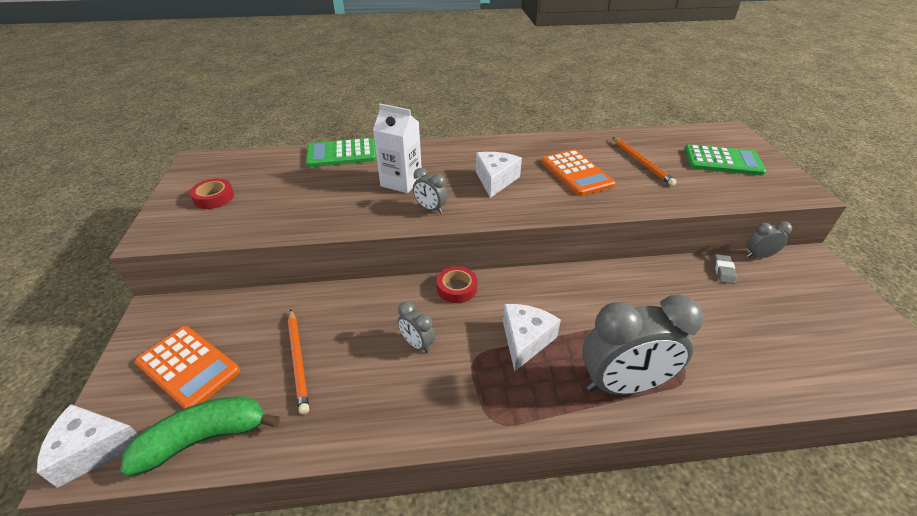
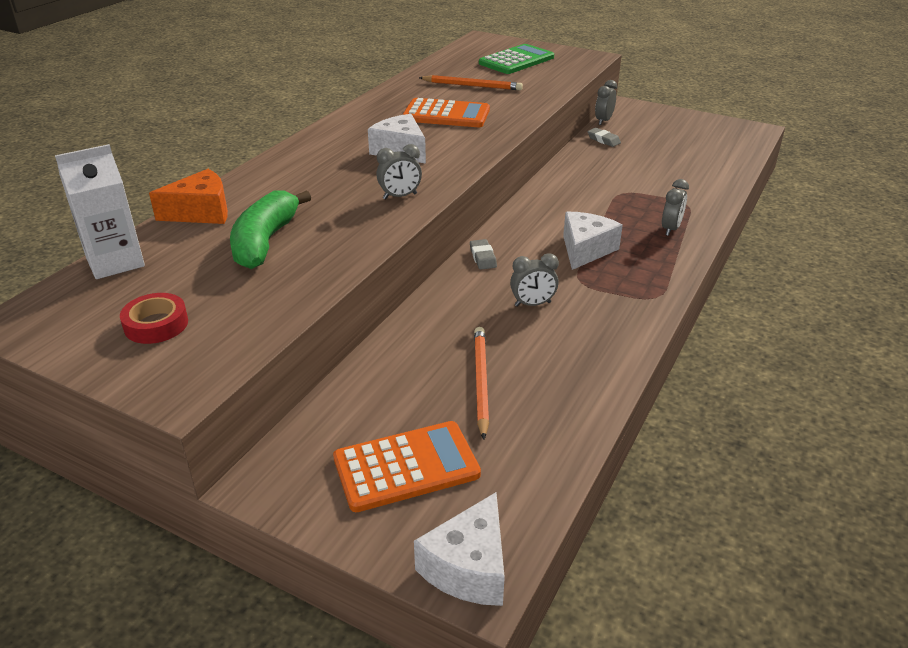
camera: 55 degrees left, 5 degrees down
green banana [120,396,280,477] -> green banana moved to [230,190,311,269]
orange pencil [288,309,309,415] -> orange pencil turned 105 degrees counterclockwise [474,327,489,440]
green calculator [306,138,376,167] -> orange cheese [149,169,228,224]
white carton [373,104,422,193] -> white carton moved to [55,144,145,279]
red tape [437,266,477,303] -> grey eraser [470,239,497,270]
white cheese [503,304,561,372] -> white cheese turned 60 degrees clockwise [563,212,623,270]
grey clock [582,295,704,395] -> grey clock [662,179,689,236], size x0.46

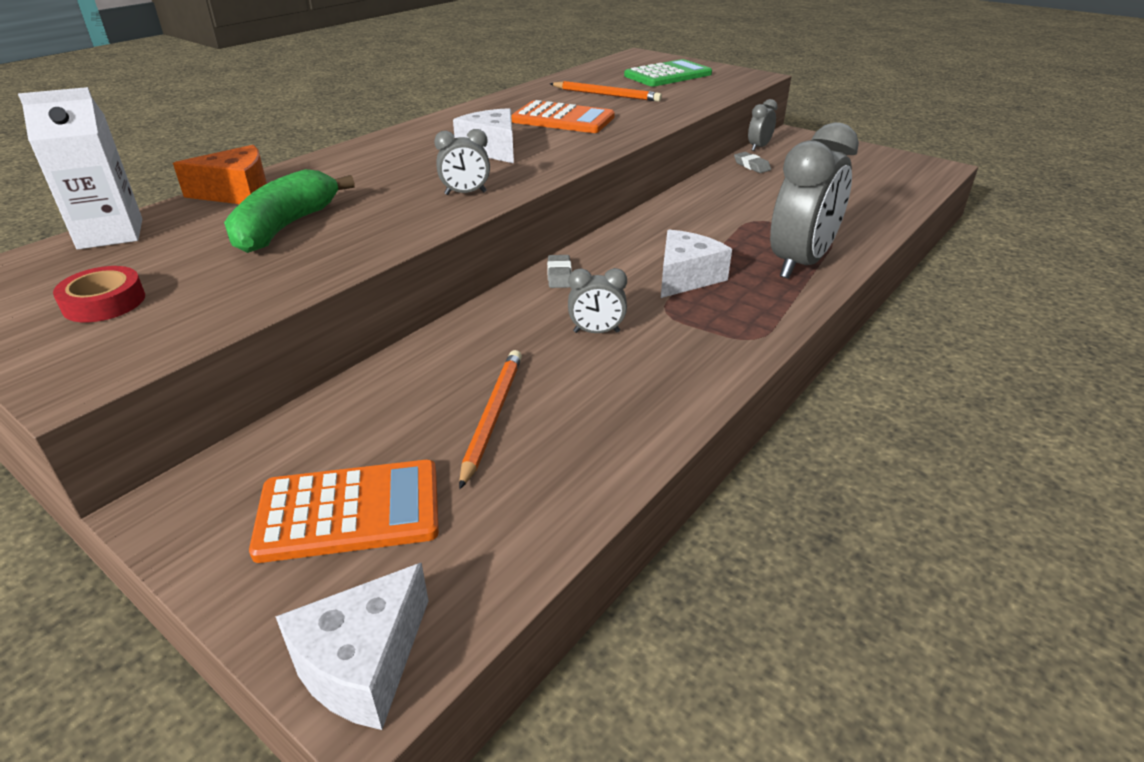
camera: 10 degrees right, 0 degrees up
grey clock [662,179,689,236] -> grey clock [770,122,859,279], size x2.17

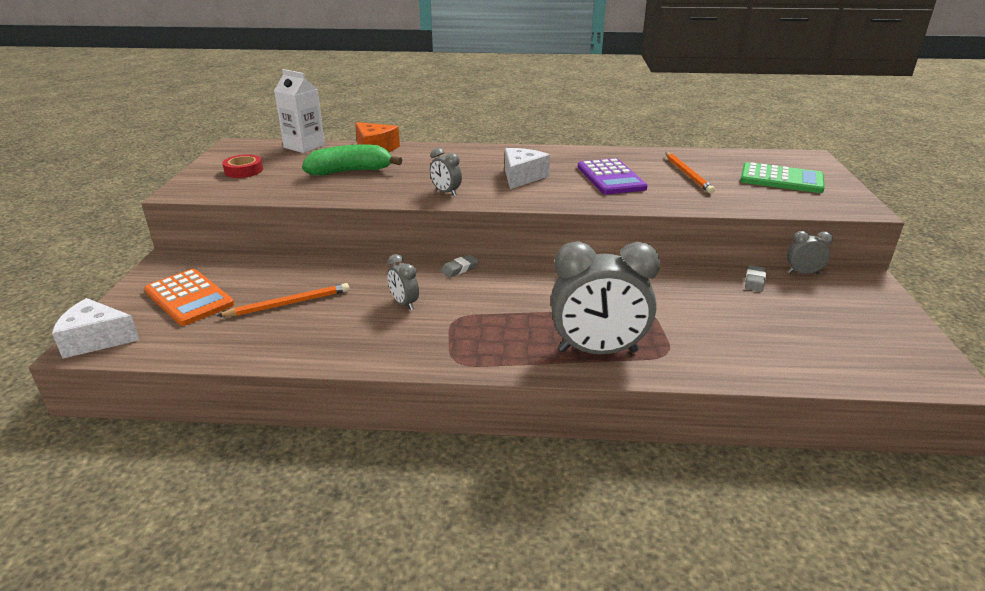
camera: 55 degrees right, 5 degrees down
orange calculator [511,100,615,133] -> purple calculator [578,158,648,194]
white cheese [661,230,732,298] -> none

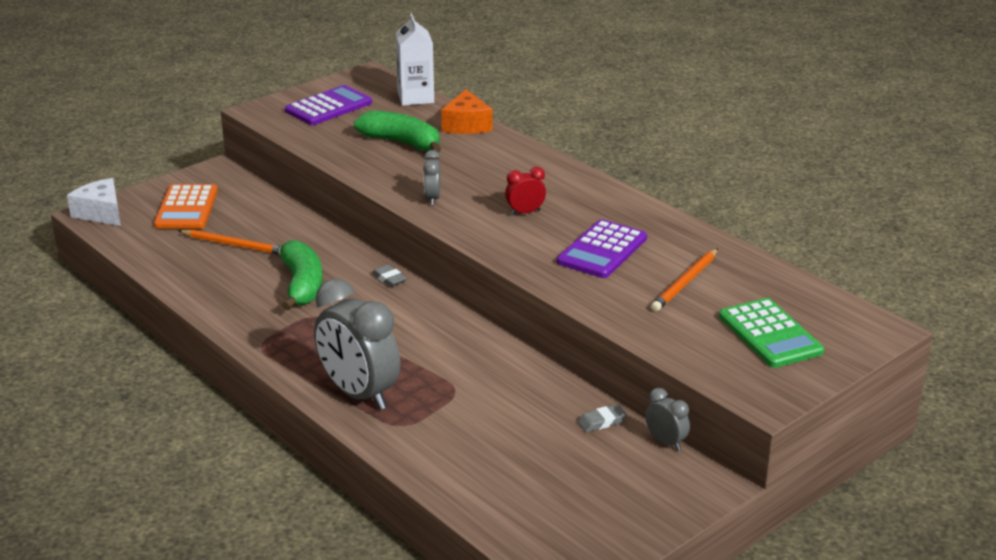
camera: 45 degrees right, 0 degrees up
red tape [222,154,263,178] -> purple calculator [285,85,372,125]
grey clock [387,254,419,310] -> green banana [280,240,323,310]
grey eraser [441,255,479,277] -> grey eraser turned 45 degrees clockwise [372,265,407,287]
white cheese [505,148,550,189] -> red clock [505,167,546,215]

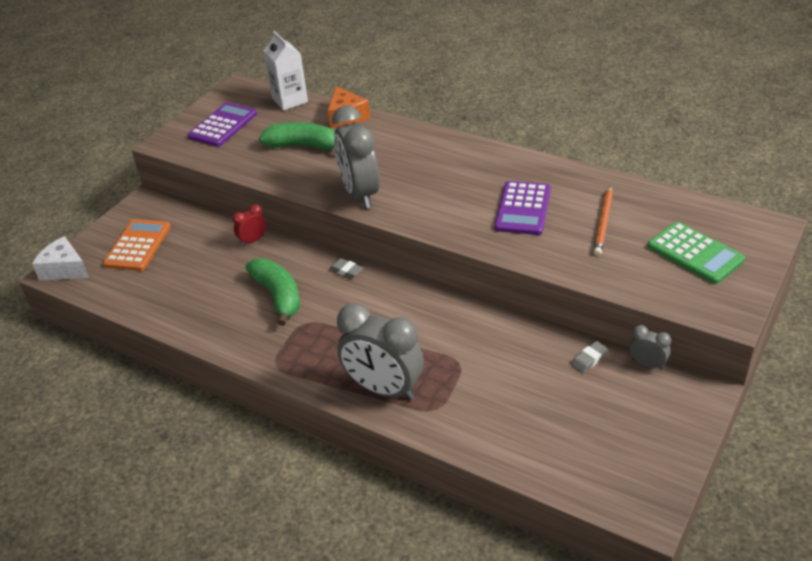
camera: 15 degrees left, 10 degrees up
orange calculator [154,184,218,229] -> orange calculator turned 150 degrees counterclockwise [103,219,171,271]
orange pencil [179,229,281,255] -> none
grey clock [423,150,440,205] -> grey clock [332,105,380,208], size x2.17
red clock [505,167,546,215] -> red clock moved to [232,204,266,246]

